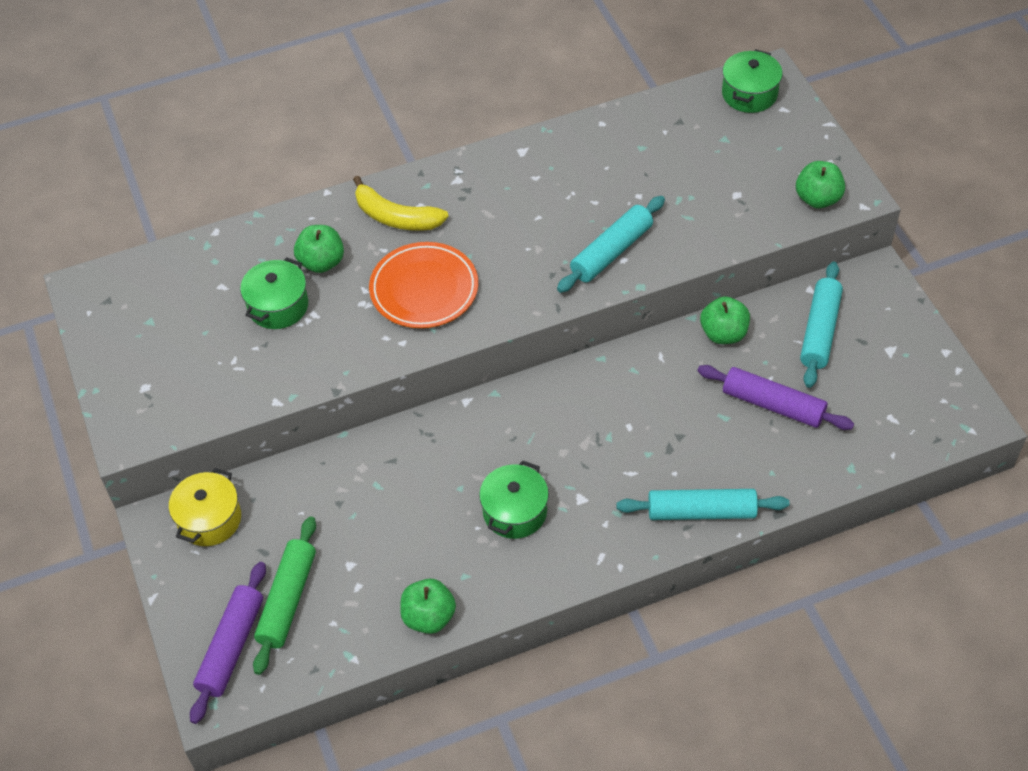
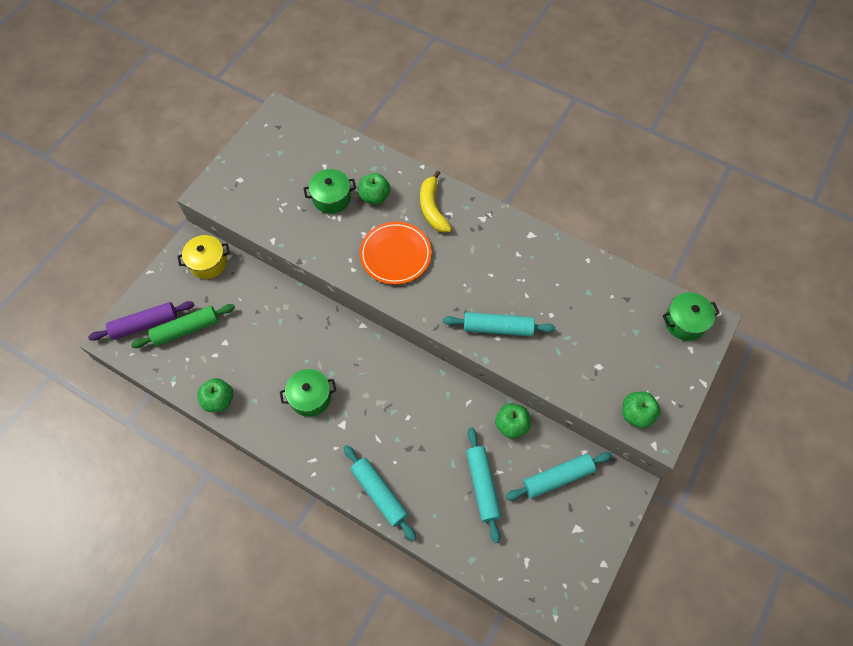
camera: 50 degrees right, 10 degrees up
purple rolling pin [697,365,854,430] -> turquoise rolling pin [466,427,501,543]

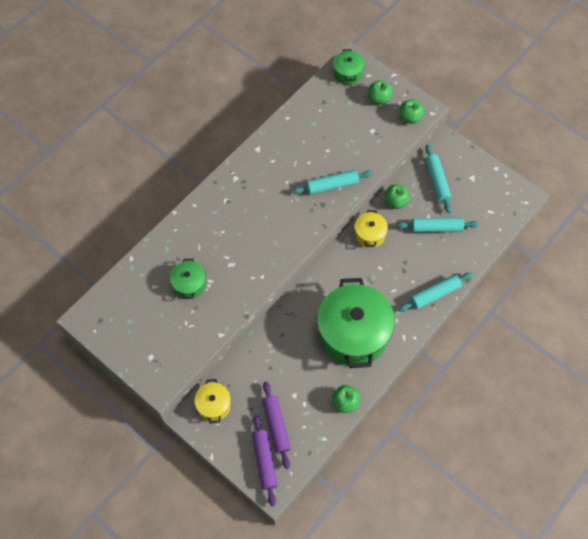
camera: 80 degrees left, 0 degrees up
green rolling pin [131,304,235,348] -> purple rolling pin [262,381,291,469]
green pot [280,369,336,417] -> green pot [317,278,395,368], size x2.17
green apple [359,173,391,205] -> green apple moved to [368,80,393,104]
orange plate [359,222,432,285] -> none
yellow banana [420,171,452,233] -> none
turquoise rolling pin [443,312,556,336] -> turquoise rolling pin turned 60 degrees clockwise [292,170,373,195]
none -> yellow pot [355,210,388,248]

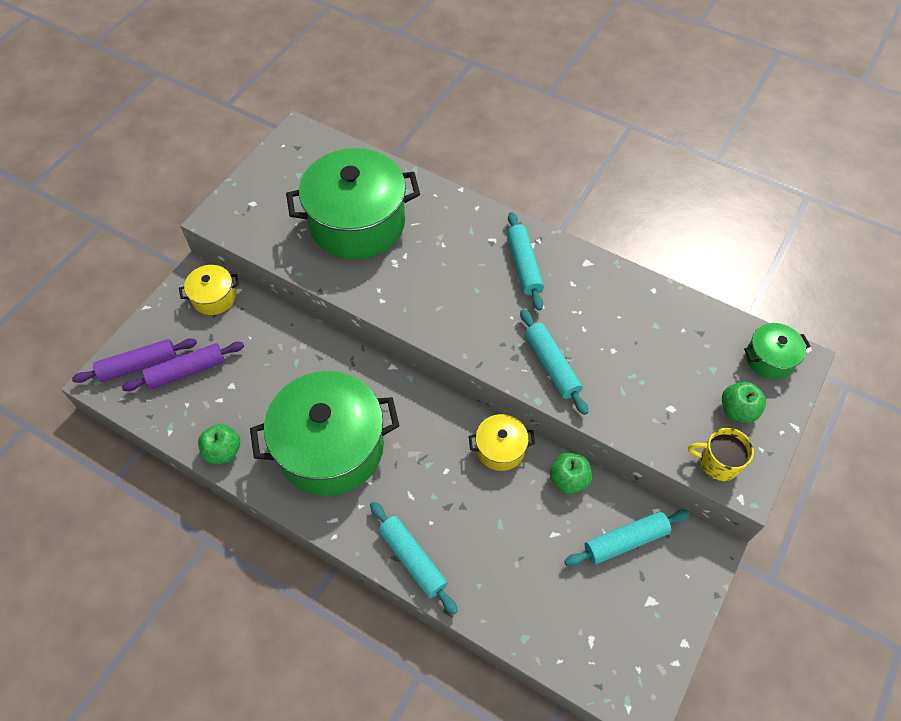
camera: 80 degrees right, 5 degrees down
green pot [170,259,206,299] -> green pot [286,148,420,260], size x2.17
turquoise rolling pin [397,217,479,232] -> turquoise rolling pin moved to [507,212,544,311]
green apple [399,99,424,124] -> yellow mug [688,428,754,481]

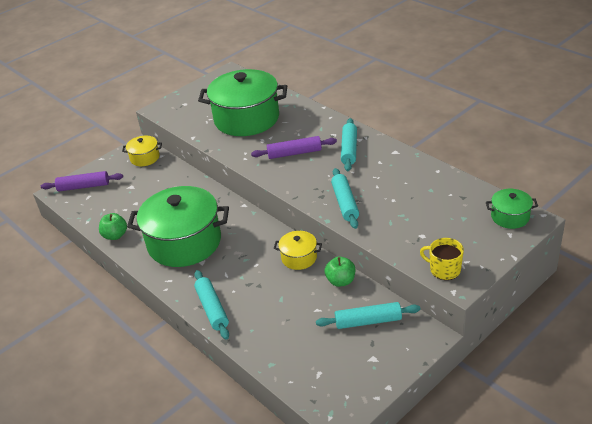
camera: 20 degrees right, 20 degrees down
purple rolling pin [122,342,244,391] -> purple rolling pin moved to [251,136,337,159]
green apple [722,381,766,423] -> none

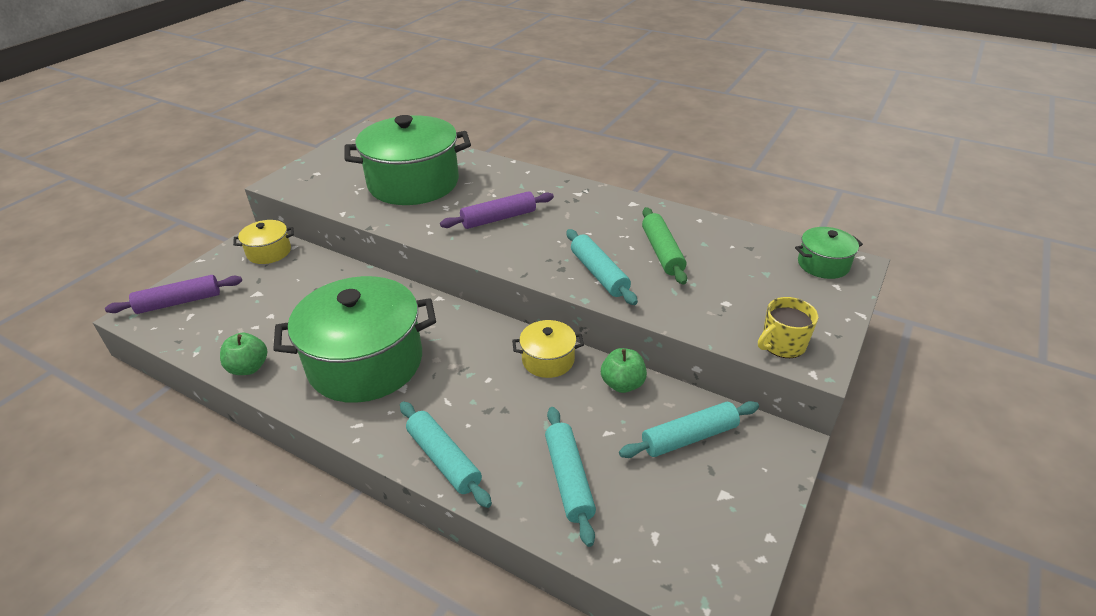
camera: 20 degrees left, 0 degrees up
turquoise rolling pin [341,118,357,171] -> turquoise rolling pin moved to [545,407,596,547]
yellow mug [420,238,464,280] -> yellow mug turned 45 degrees counterclockwise [758,297,818,358]
none -> green rolling pin [642,207,687,285]

